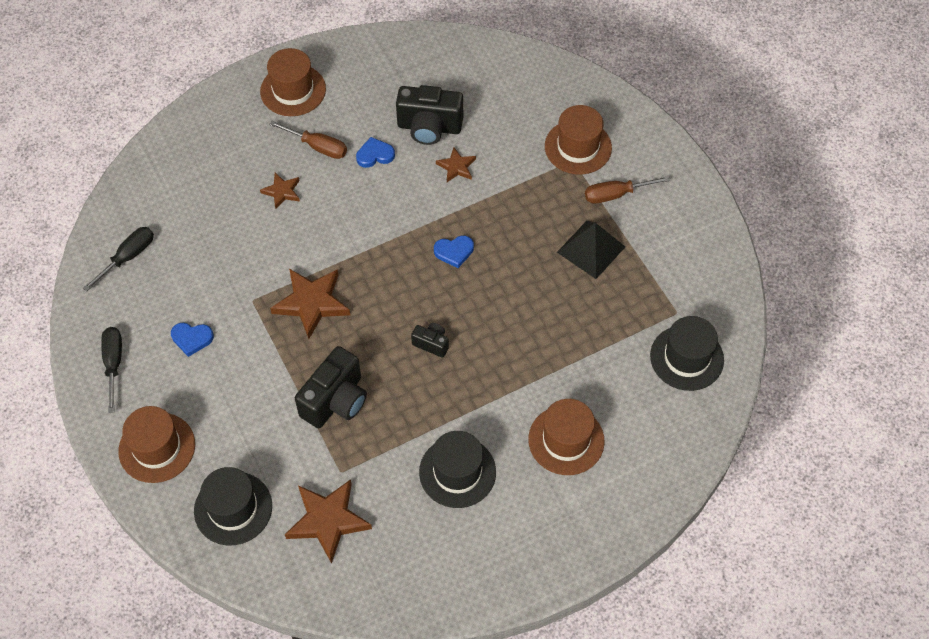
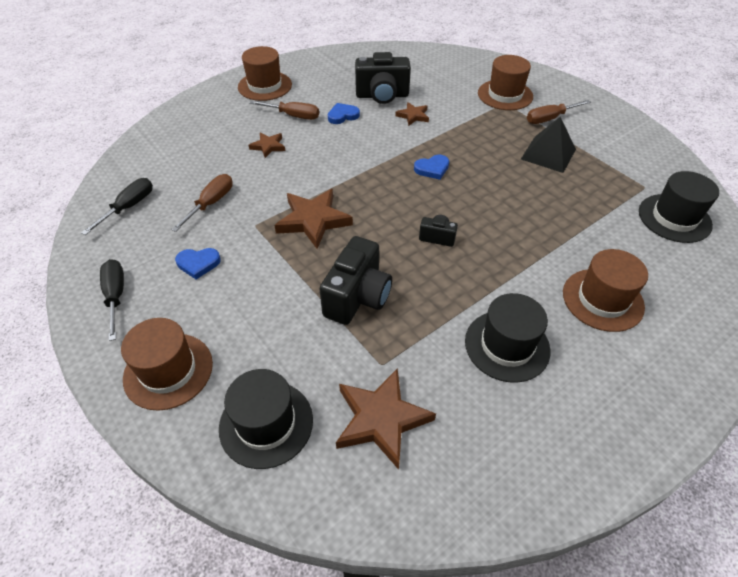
camera: 10 degrees left, 10 degrees down
none -> brown screwdriver [171,174,233,232]

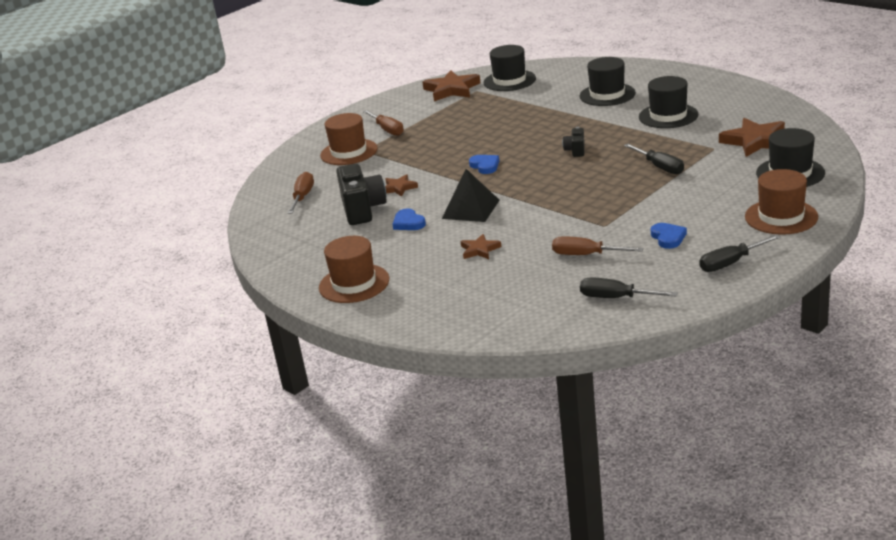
camera: 95 degrees left, 20 degrees down
brown screwdriver [249,100,319,120] -> brown screwdriver moved to [287,172,314,214]
brown star [274,189,353,249] -> brown star moved to [423,70,480,101]
black camera [319,236,392,325] -> black screwdriver [624,144,684,174]
black pyramid [521,117,576,173] -> black pyramid moved to [442,169,499,222]
brown hat [563,249,648,332] -> black hat [579,57,636,106]

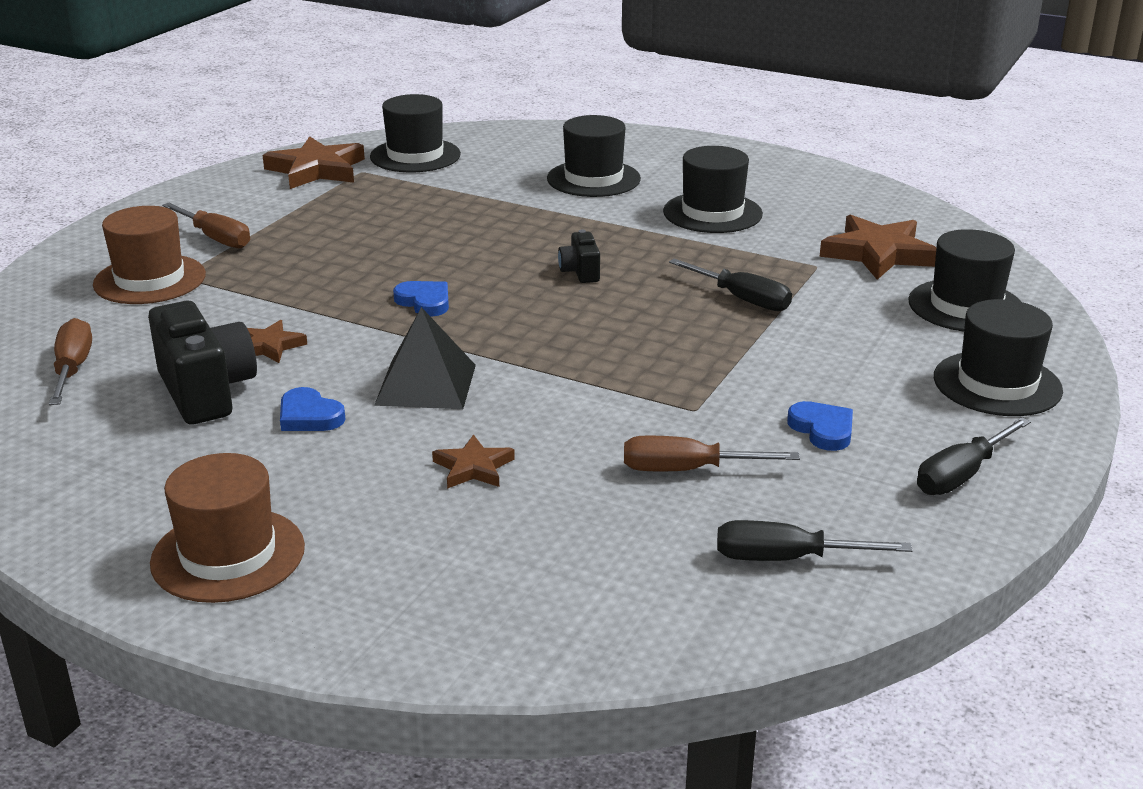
camera: 20 degrees left, 0 degrees up
brown hat [745,169,818,235] -> black hat [934,299,1063,416]

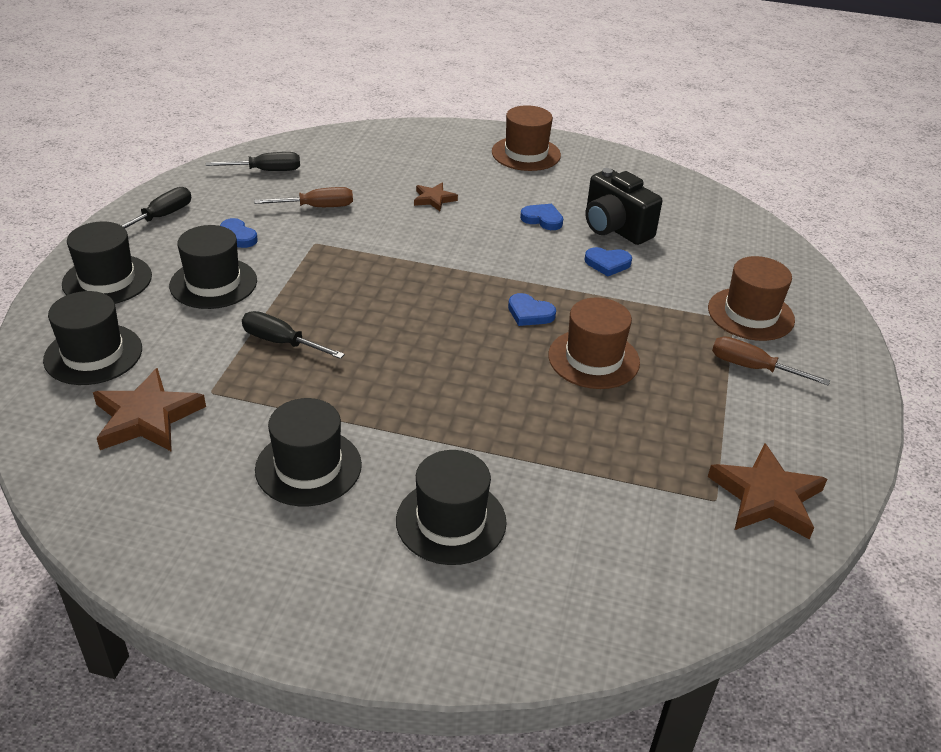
camera: 165 degrees right, 10 degrees up
brown screwdriver [49,318,92,405] -> none
brown star [247,320,307,363] -> blue heart [584,247,632,277]
black hat [370,94,461,172] -> black hat moved to [169,225,257,309]
black pyramid [374,307,476,409] -> none
black camera [558,230,600,283] -> none
none -> brown hat [548,298,640,389]

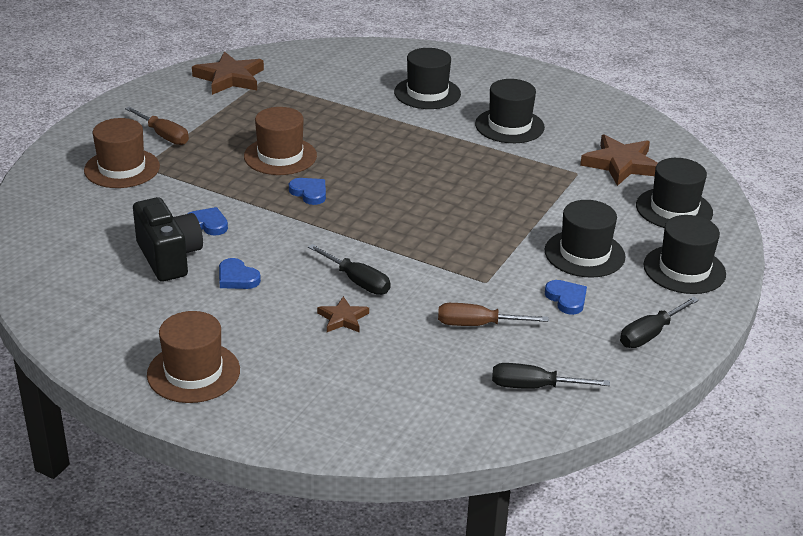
camera: 165 degrees left, 5 degrees down
black screwdriver [242,311,345,359] -> black screwdriver moved to [308,244,390,295]

